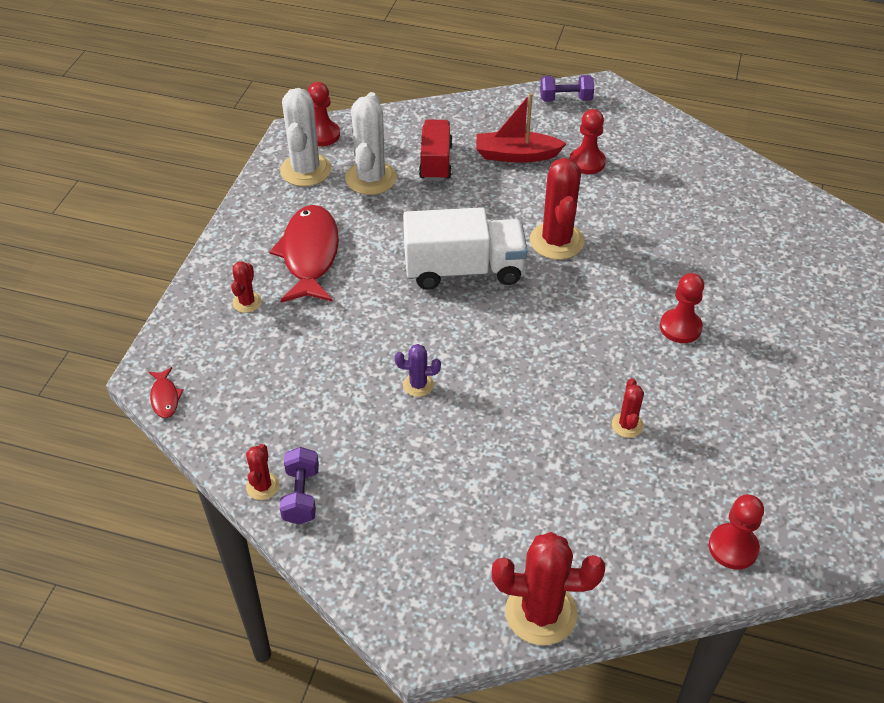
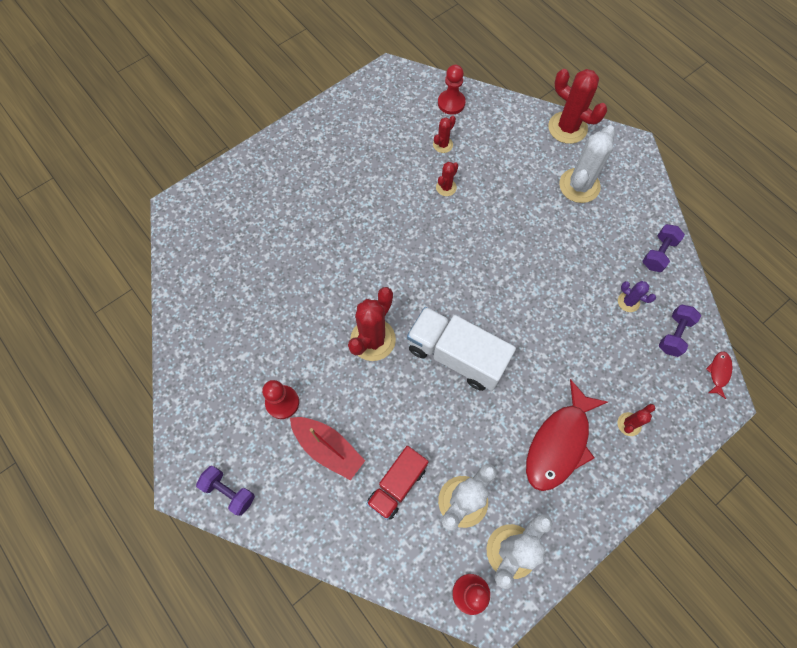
camera: 145 degrees left, 20 degrees up
red cactus [246,444,280,500] -> red cactus moved to [433,116,456,153]
purple cactus [395,344,441,397] -> purple cactus moved to [618,281,656,312]
red pawn [660,273,704,343] -> none
none -> white cactus [559,125,615,203]
none -> purple dumbbell [659,305,701,357]

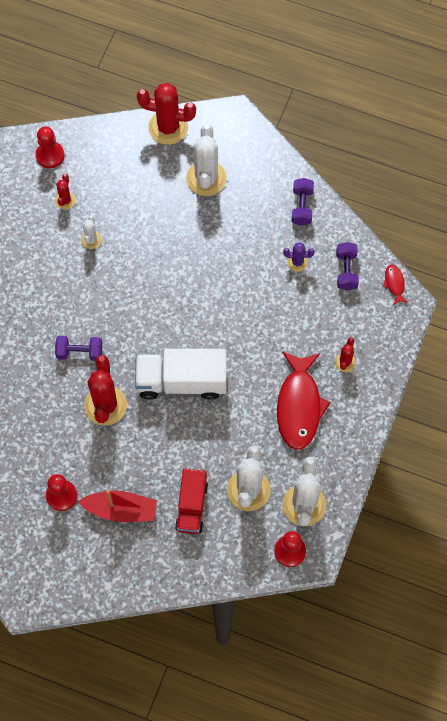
camera: 30 degrees left, 0 degrees up
purple dumbbell [196,466,255,516] -> purple dumbbell moved to [55,336,102,361]
red cactus [436,162,458,196] -> white cactus [81,216,102,249]

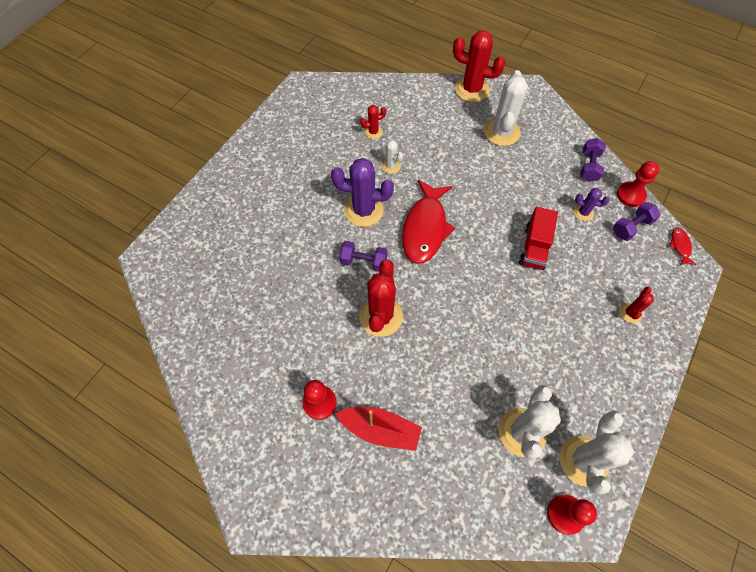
camera: 10 degrees right, 5 degrees down
red pawn [36,126,64,168] -> red pawn moved to [617,161,659,207]
red cactus [55,174,76,210] -> red cactus turned 45 degrees clockwise [360,105,386,139]
white cactus [81,216,102,249] -> white cactus turned 60 degrees counterclockwise [381,140,403,174]
white truck [135,349,227,400] -> none
red truck [175,469,208,534] -> red truck moved to [519,207,558,270]
red fish [277,351,331,450] -> red fish moved to [402,180,455,264]
purple dumbbell [336,242,359,290] -> purple dumbbell turned 45 degrees clockwise [613,202,660,241]
none -> purple cactus [331,158,394,227]

